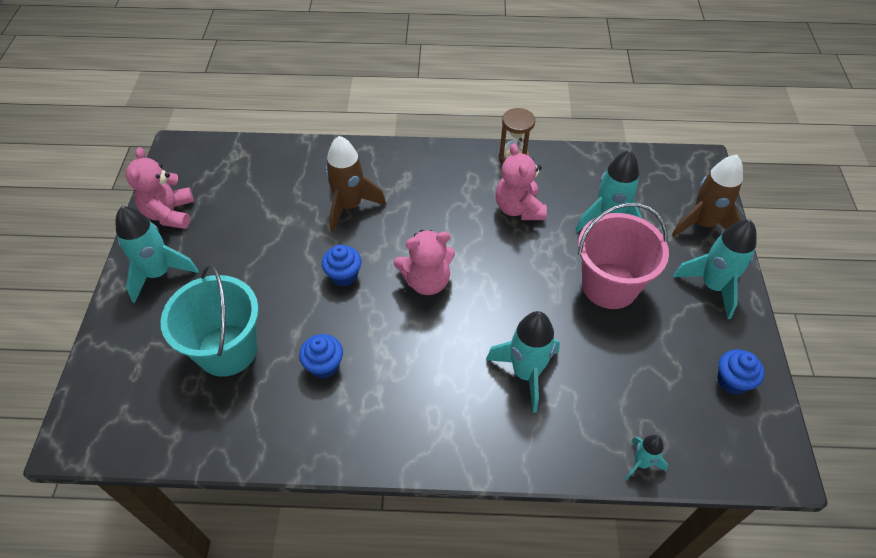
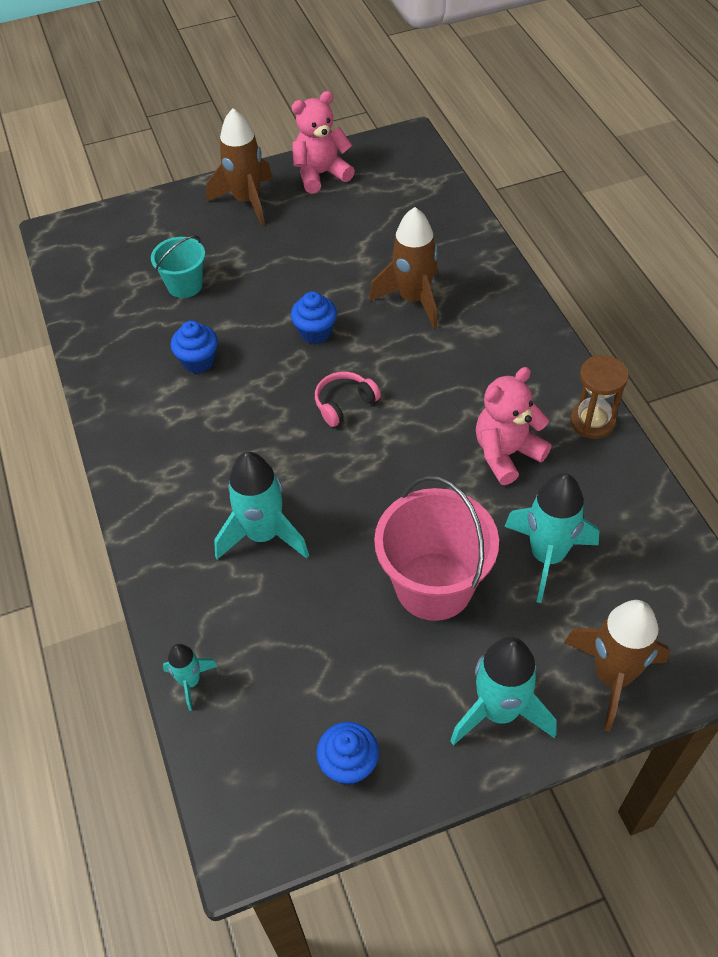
camera: 70 degrees right, 0 degrees up
turquoise rocket [116,206,199,303] -> brown rocket [206,108,273,226]
turquoise bucket [161,264,259,377] -> turquoise bucket [151,235,205,298], size x0.57
pink teddy bear [394,230,455,295] -> pink headphones [315,371,381,427]

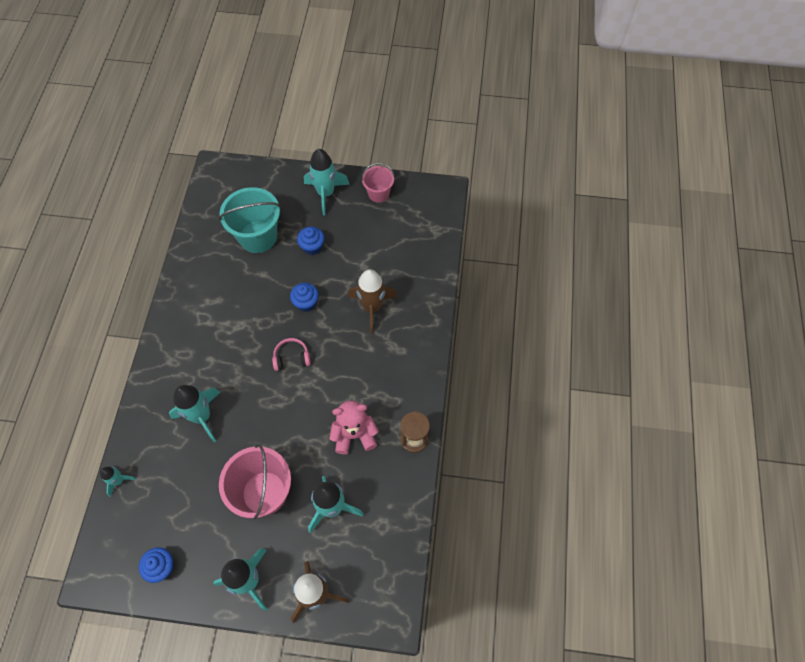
camera: 25 degrees right, 10 degrees up
turquoise bucket [151,235,205,298] -> turquoise bucket [219,187,281,253], size x1.75
blue cupcake [171,321,218,373] -> blue cupcake moved to [297,227,325,255]
brown rocket [206,108,273,226] -> turquoise rocket [304,149,350,216]
pink teddy bear [292,91,355,193] -> pink bucket [362,163,394,203]

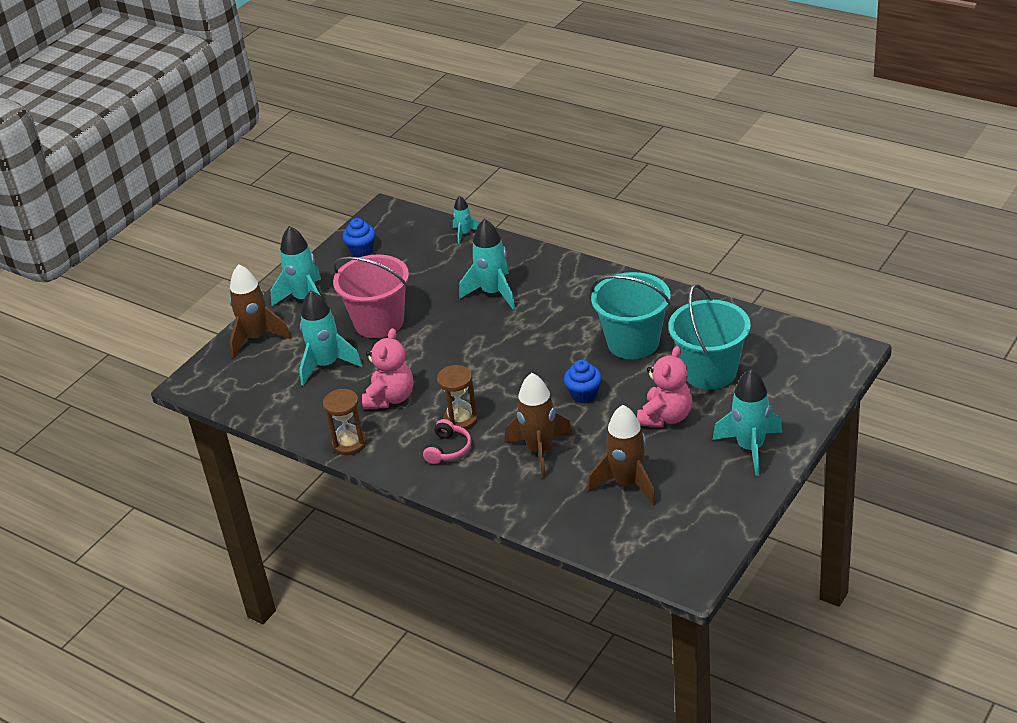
camera: 120 degrees right, 25 degrees down
pink headphones [272,338,311,371] -> pink headphones moved to [423,419,471,464]
blue cupcake [297,227,325,255] -> pink teddy bear [637,346,693,427]
pink bucket [362,163,394,203] -> none
none -> brown hourglass [437,365,478,430]
none -> brown rocket [588,405,656,506]
none -> turquoise bucket [591,272,671,359]

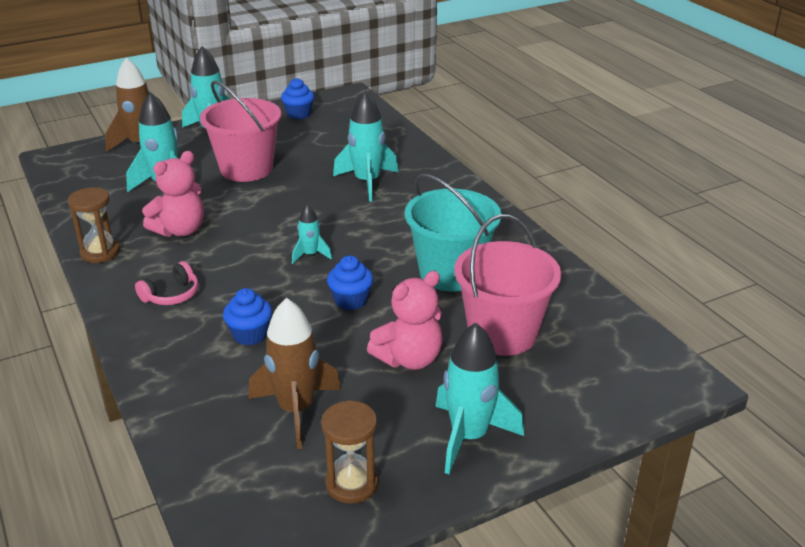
camera: 25 degrees right, 5 degrees down
brown hourglass [437,365,478,430] -> brown hourglass moved to [321,400,378,504]
turquoise rocket [453,196,480,245] -> turquoise rocket moved to [292,204,332,264]
brown rocket [505,373,573,478] -> blue cupcake [223,288,272,345]
turquoise bucket [668,284,751,390] -> pink bucket [454,214,561,356]

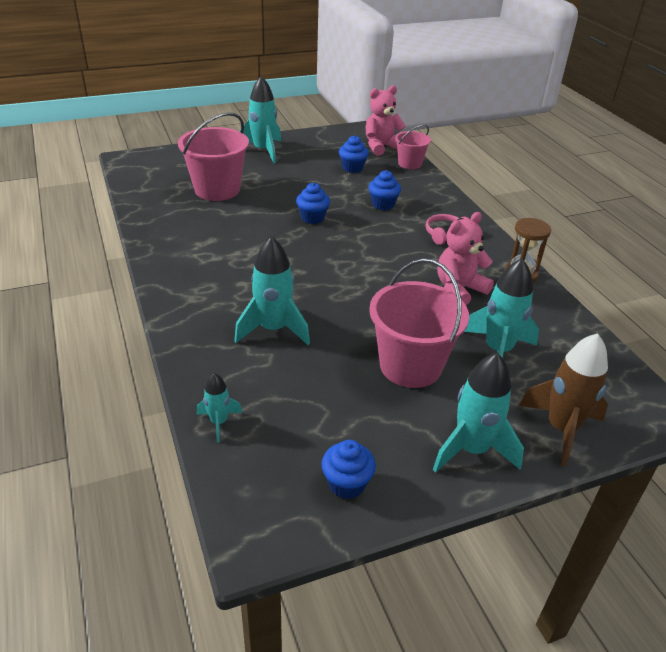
camera: 175 degrees left, 5 degrees up
brown rocket [249,298,341,449] -> blue cupcake [339,135,369,173]
turquoise rocket [292,204,332,264] -> turquoise rocket moved to [197,373,242,443]
brown hourglass [321,400,378,504] -> none
pink teddy bear [367,271,443,370] -> pink teddy bear moved to [365,85,406,156]
turquoise bucket [405,174,502,291] -> none
none -> pink bucket [395,124,431,169]

